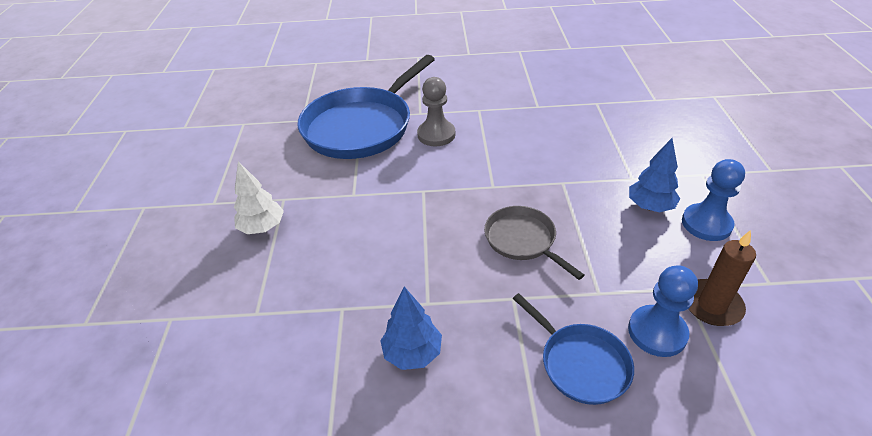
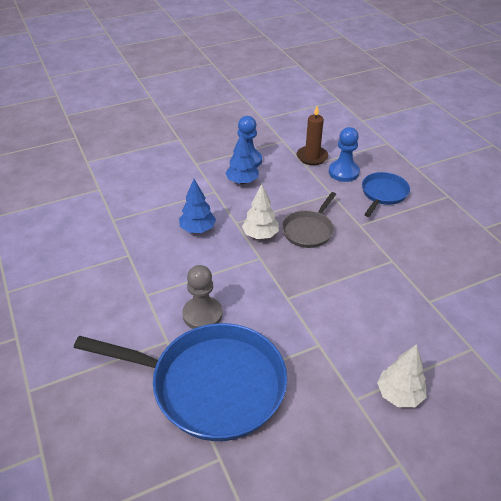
camera: 115 degrees left, 0 degrees up
blue tree [380,287,442,370] -> blue tree moved to [179,179,216,233]
none -> white tree [242,184,279,239]

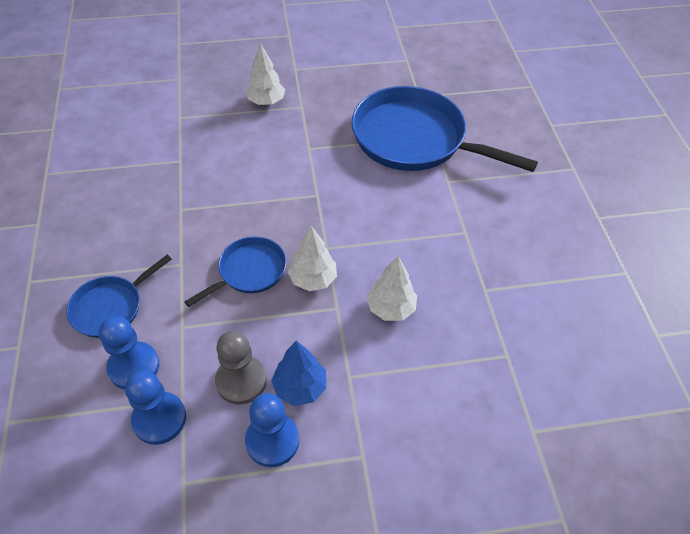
camera: 165 degrees left, 10 degrees up
blue tree [179,179,216,233] -> white tree [367,256,417,321]
grey pawn [182,265,223,329] -> grey pawn moved to [215,331,267,405]
grey pan [282,192,336,248] -> blue pan [184,236,286,307]
brown candle [297,106,328,165] -> blue pawn [125,370,186,445]

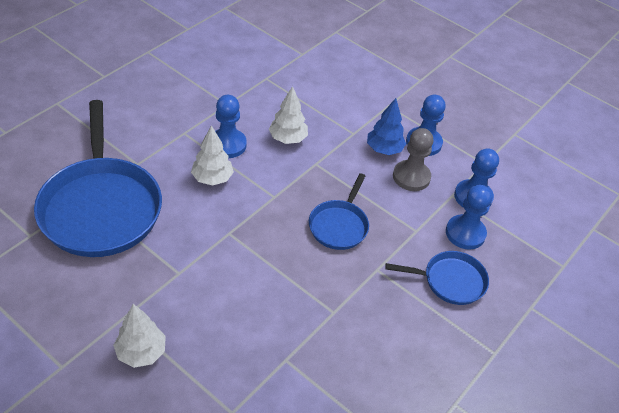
camera: 135 degrees left, 5 degrees down
blue pan [184,236,286,307] -> blue pan turned 75 degrees counterclockwise [309,173,369,250]
white tree [288,226,337,291] -> white tree moved to [191,125,234,186]
none -> blue pawn [215,95,247,158]

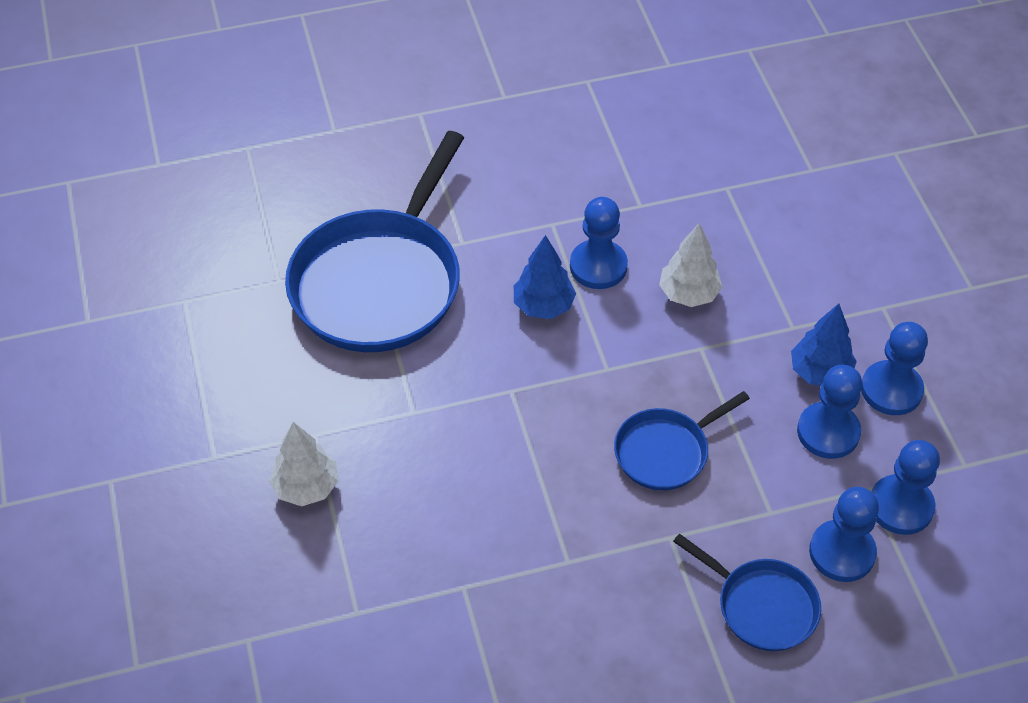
camera: 40 degrees right, 5 degrees up
white tree [191,125,234,186] -> blue tree [514,235,576,319]
grey pawn [393,128,433,191] -> blue pawn [797,365,862,459]

